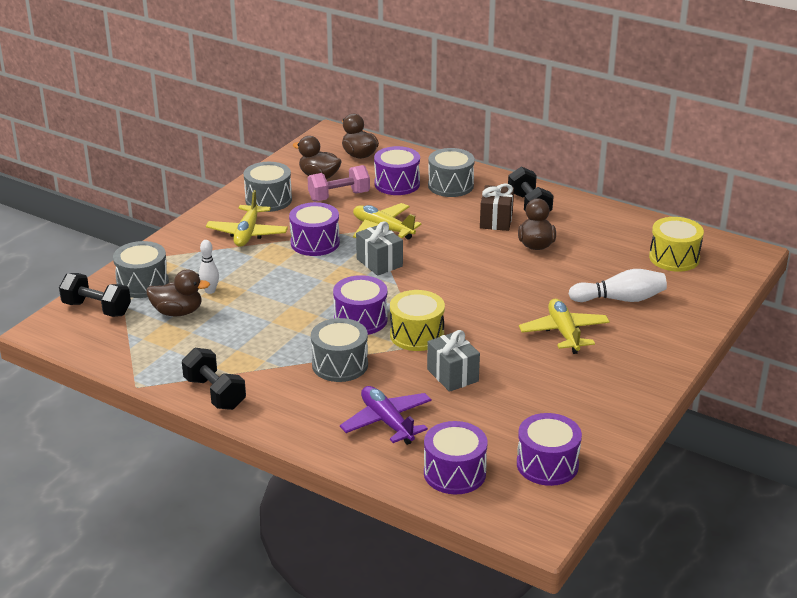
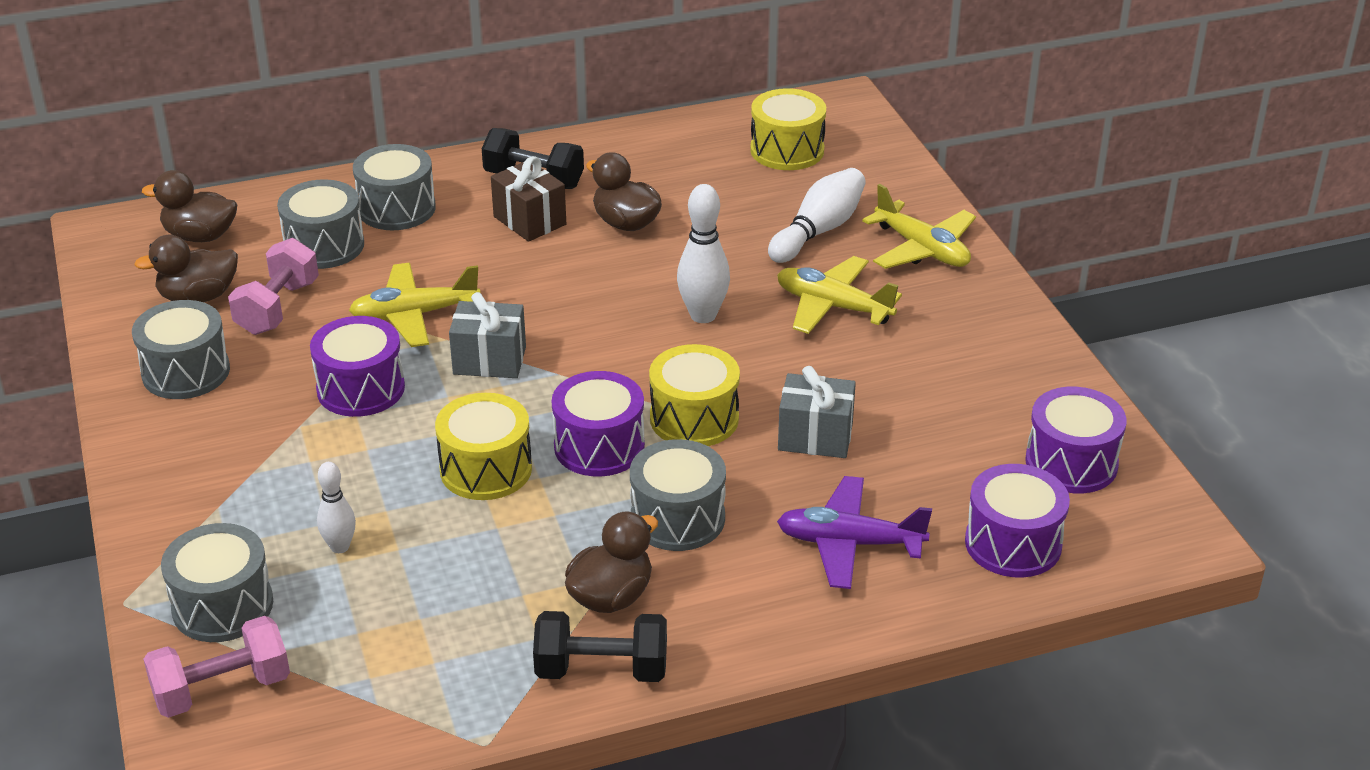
camera: 50 degrees left, 5 degrees up
black dumbbell [59,273,131,317] -> pink dumbbell [143,616,290,718]
brown duck [146,269,210,316] -> brown duck moved to [565,512,658,613]
yellow plane [206,190,288,247] -> yellow plane moved to [862,184,976,269]
purple drum [374,146,420,195] -> grey drum [277,179,364,269]
none -> yellow drum [435,393,532,500]
none -> white bowling pin [677,184,730,323]

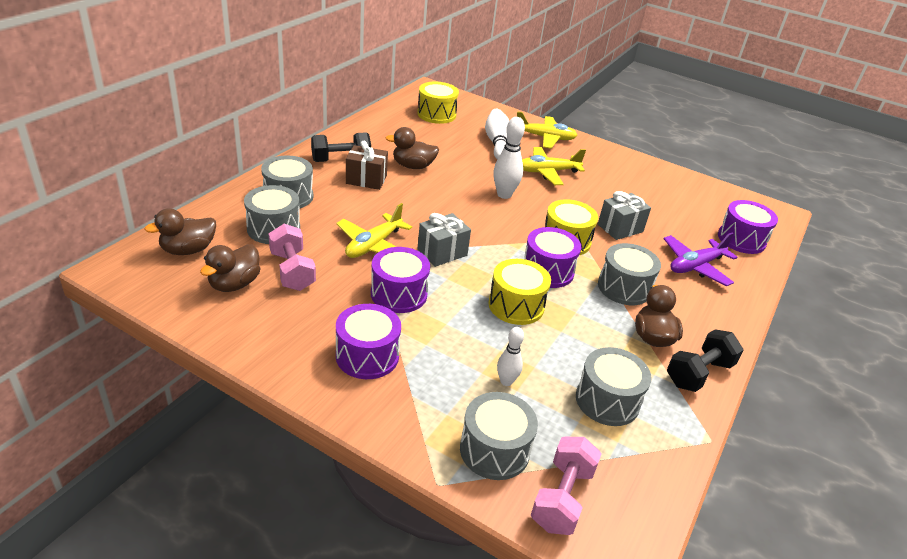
camera: 45 degrees left, 0 degrees up
grey drum [132,300,230,399] -> grey drum moved to [576,347,651,426]
purple drum [1025,387,1127,493] -> purple drum moved to [336,304,401,379]

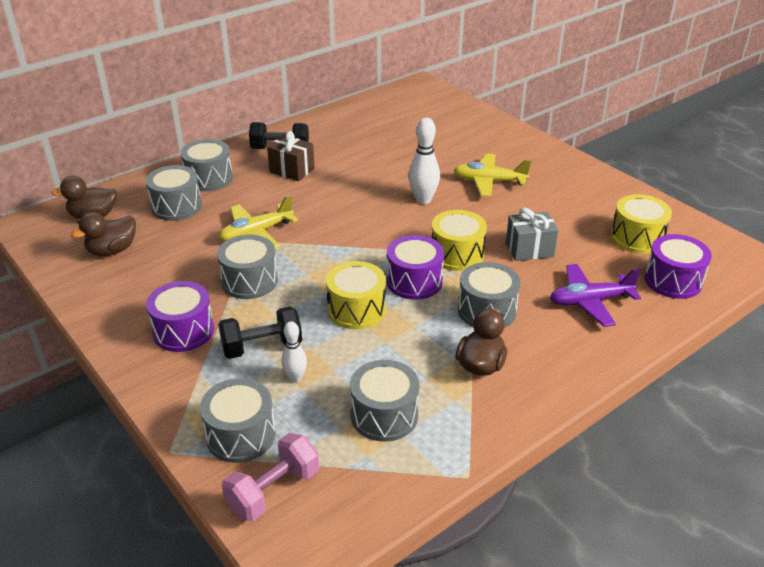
camera: 25 degrees right, 0 degrees up
pink dumbbell [268,224,316,291] -> none
purple drum [371,247,430,313] -> grey drum [217,235,278,299]
brown duck [386,127,439,169] -> none
yellow drum [417,82,459,124] -> yellow drum moved to [611,194,672,254]
grey gift [418,213,471,267] -> none
white bowling pin [485,109,509,159] -> none
yellow plane [517,111,577,149] -> none
black dumbbell [667,329,744,392] -> black dumbbell moved to [218,306,302,359]

